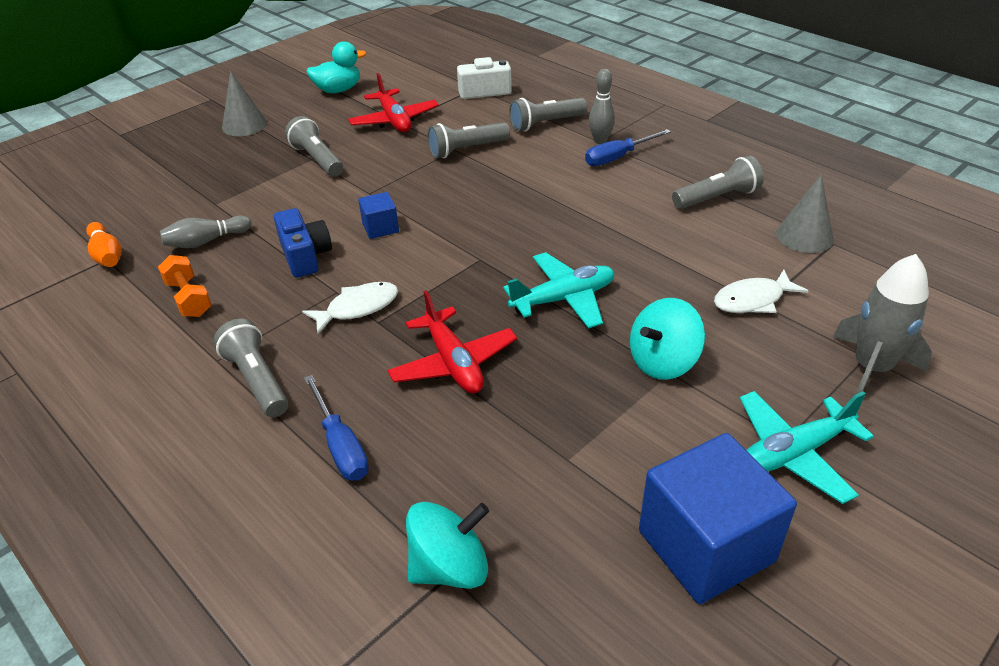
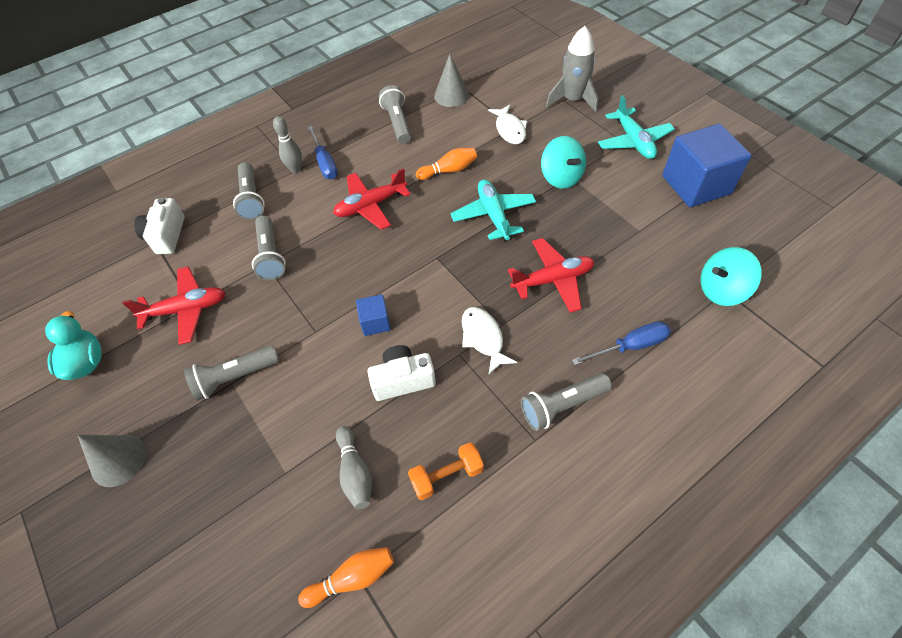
camera: 80 degrees left, 15 degrees up
blue camera [274,208,332,277] -> white camera [368,345,436,401]
turquoise spinning top [406,502,489,589] -> turquoise spinning top turned 90 degrees counterclockwise [701,247,762,306]
none -> red plane [333,168,411,230]
none -> orange bowling pin [416,148,477,180]

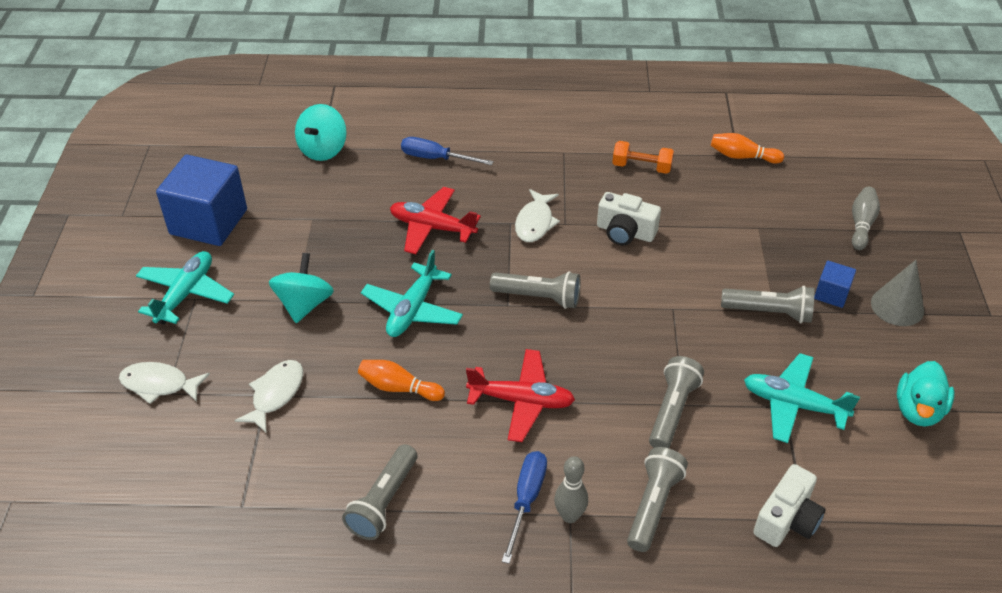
camera: 145 degrees left, 10 degrees down
red plane [122,266,226,345] -> turquoise plane [744,353,860,443]
grey bowling pin [336,426,372,510] -> grey bowling pin moved to [852,187,880,250]
blue cube [356,294,391,336] -> blue cube moved to [814,261,856,308]
grey cone [434,54,469,107] -> none
grey flashlight [521,373,612,431] -> grey flashlight moved to [490,271,580,309]
grey rocket [546,26,598,112] -> white fish [119,362,210,404]
turquoise spinning top [701,247,762,306] -> turquoise spinning top turned 90 degrees clockwise [295,104,347,161]

